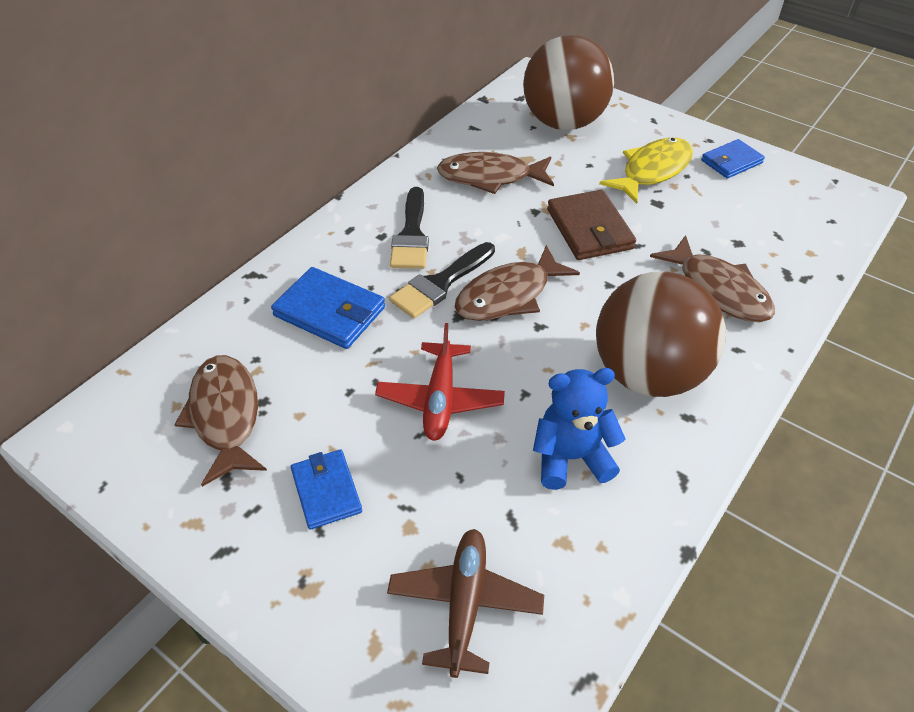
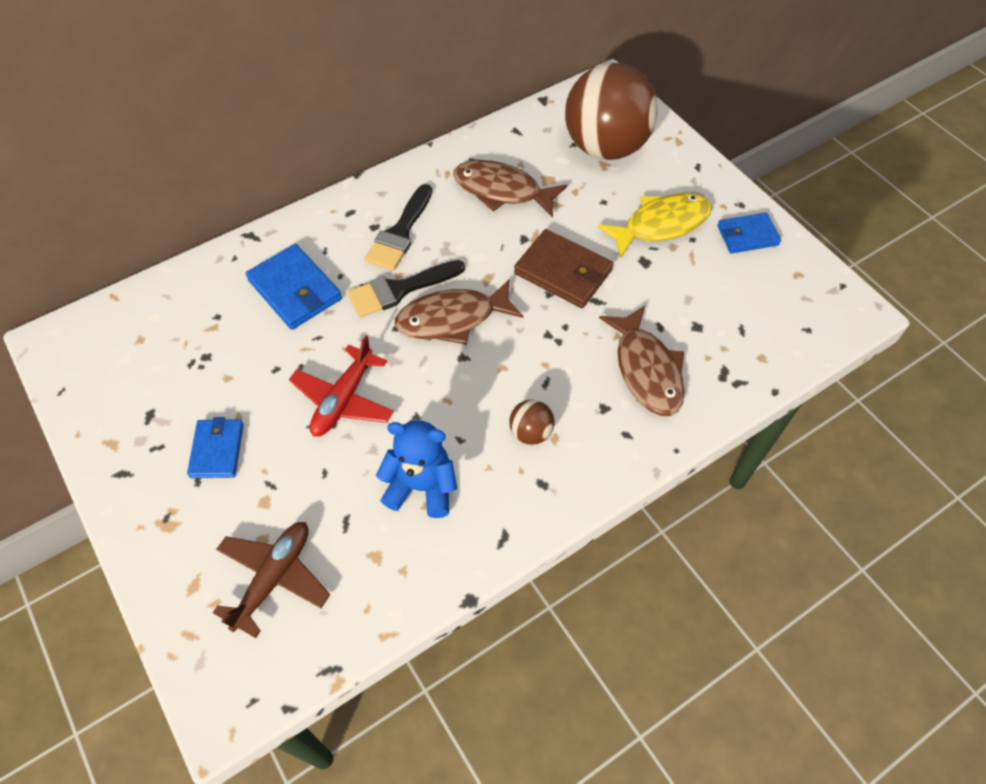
camera: 20 degrees right, 10 degrees up
brown fish [174,355,267,487] -> none
brown wallet [547,190,636,260] -> brown wallet turned 60 degrees counterclockwise [514,229,613,308]
brown ball [596,271,726,397] -> brown ball [509,400,555,445], size x0.40

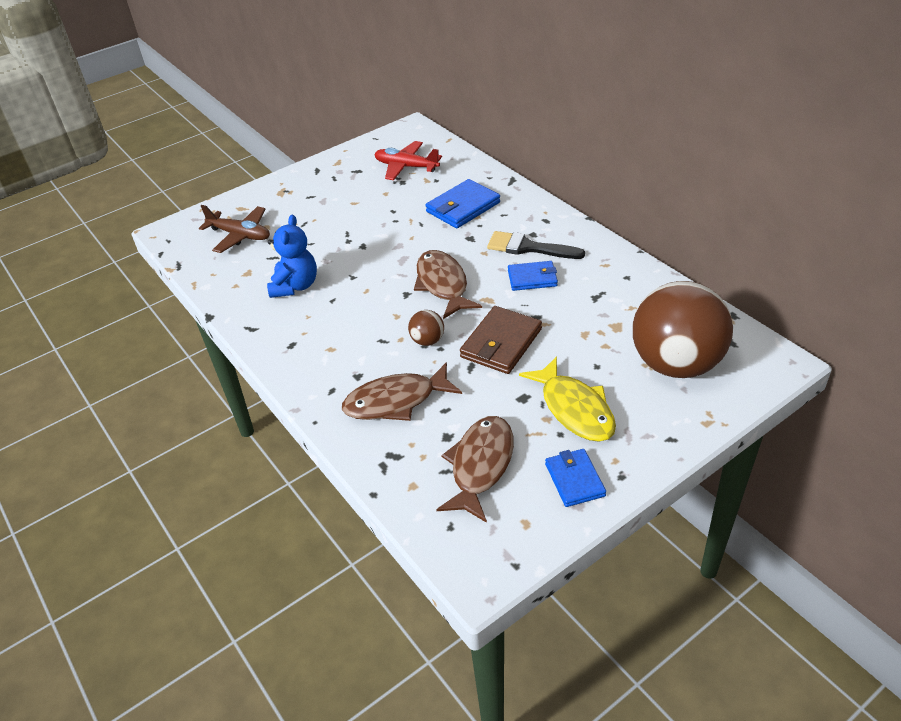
camera: 90 degrees right, 15 degrees down
blue wallet [187,417,244,478] -> blue wallet moved to [508,261,558,291]
red plane [289,335,394,437] -> red plane moved to [374,141,442,180]
black brush [348,260,465,318] -> none
brown fish [453,160,567,218] -> brown fish moved to [436,416,514,523]
brown ball [509,400,555,445] -> brown ball moved to [408,310,444,346]

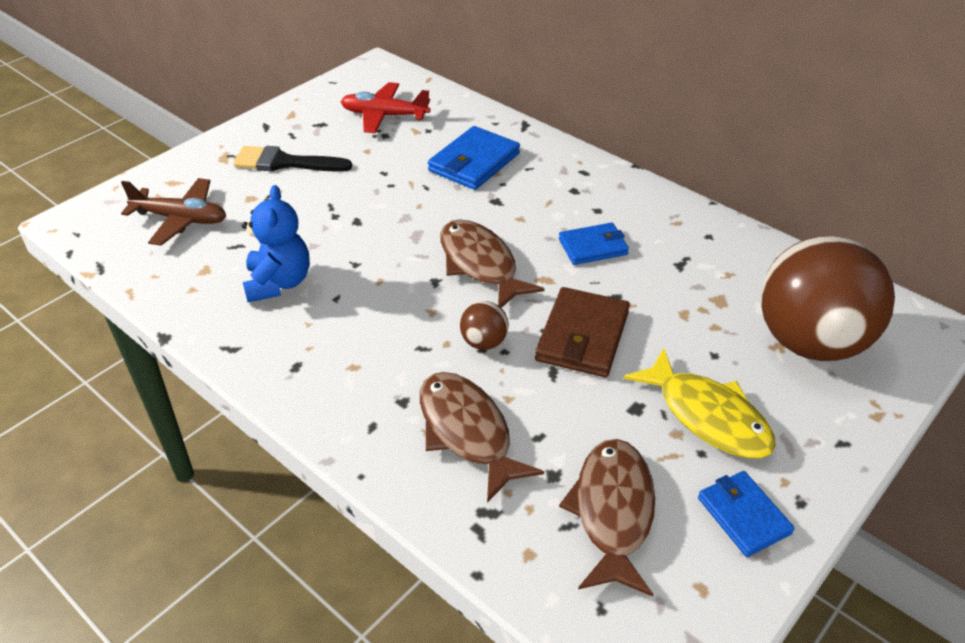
camera: 15 degrees left, 0 degrees up
brown fish [342,362,462,421] -> brown fish turned 90 degrees clockwise [420,372,544,503]
black brush [487,231,585,259] -> black brush moved to [233,146,352,172]

